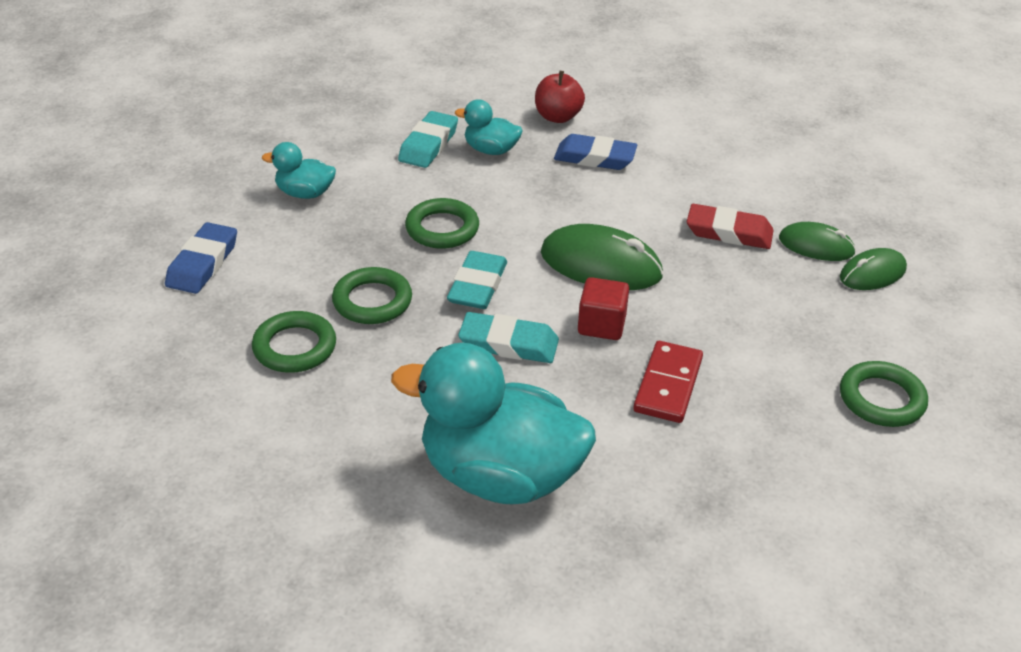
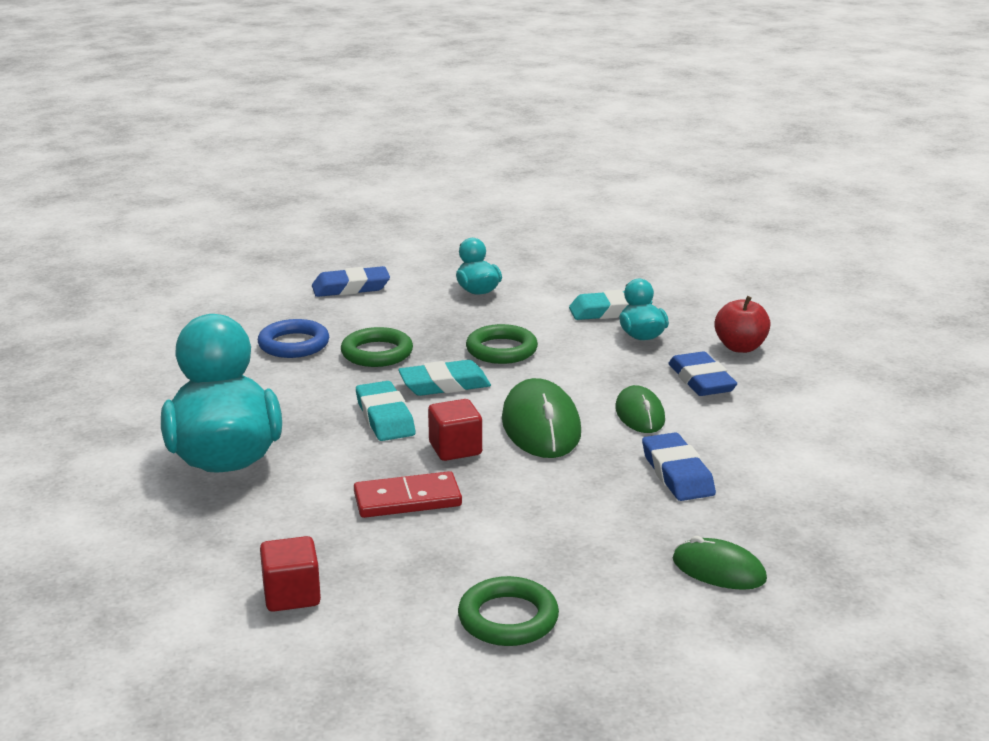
camera: 60 degrees right, 15 degrees down
green ring [252,311,336,373] -> blue ring [258,319,329,358]
red eraser [687,204,774,249] -> blue eraser [642,433,716,501]
green mouse [779,222,856,261] -> green mouse moved to [615,385,665,433]
none -> red cube [260,536,321,612]

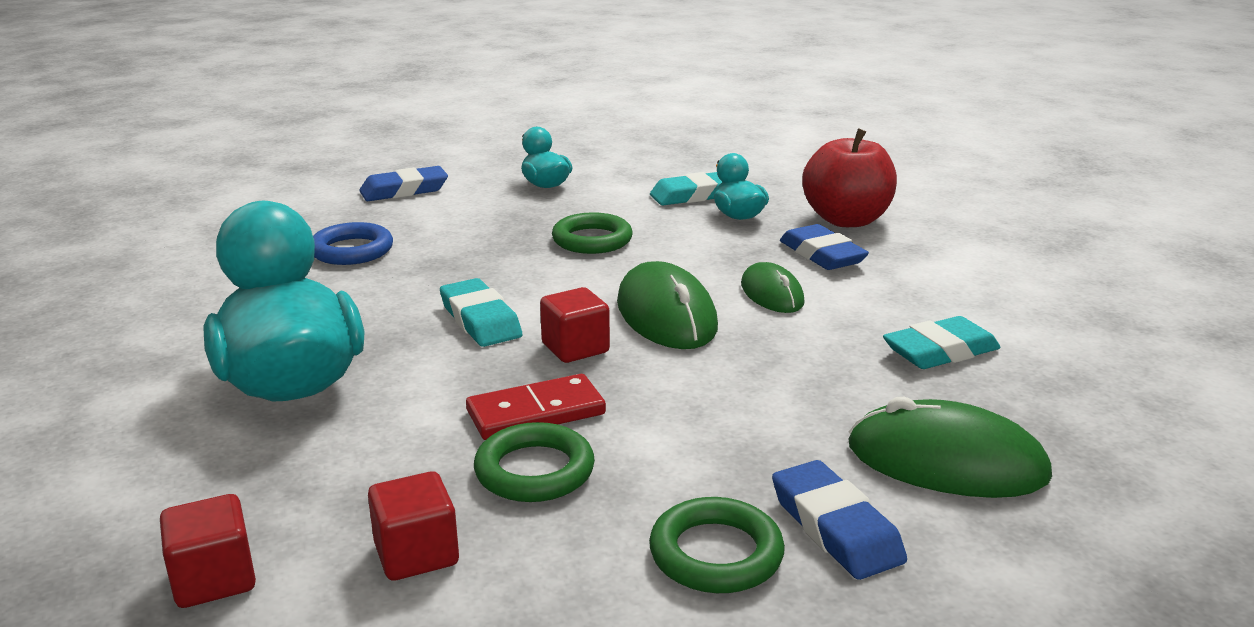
camera: 10 degrees left, 0 degrees up
green ring [341,327,413,367] -> green ring moved to [474,422,595,502]
turquoise eraser [398,360,491,396] -> turquoise eraser moved to [883,316,1001,369]
blue eraser [642,433,716,501] -> blue eraser moved to [772,460,907,580]
green mouse [673,536,767,590] -> green mouse [849,397,1052,498], size x1.62
red apple [714,296,771,353] -> red apple [802,128,897,227], size x1.56
none -> red cube [160,494,256,608]

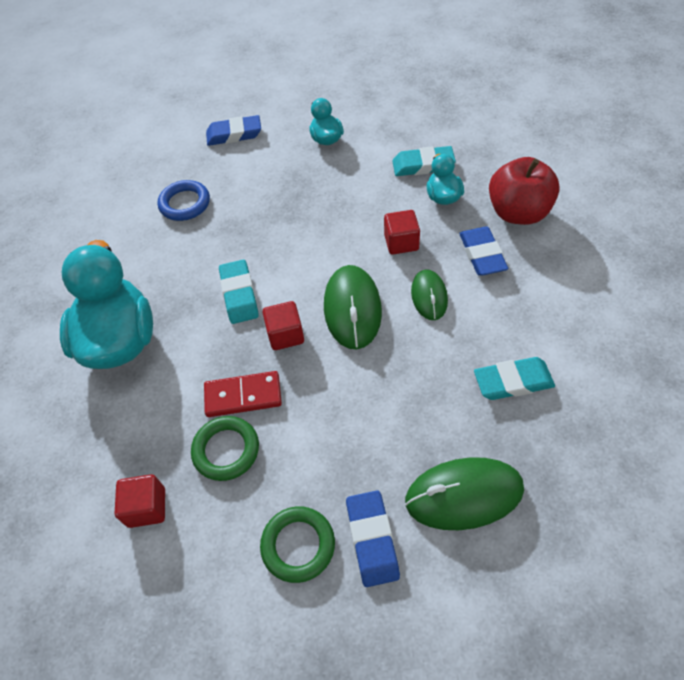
camera: 20 degrees right, 30 degrees up
red cube [160,494,256,608] -> red cube moved to [384,210,420,255]
green ring [552,212,633,254] -> none
green mouse [849,397,1052,498] -> green mouse turned 45 degrees counterclockwise [405,457,524,530]

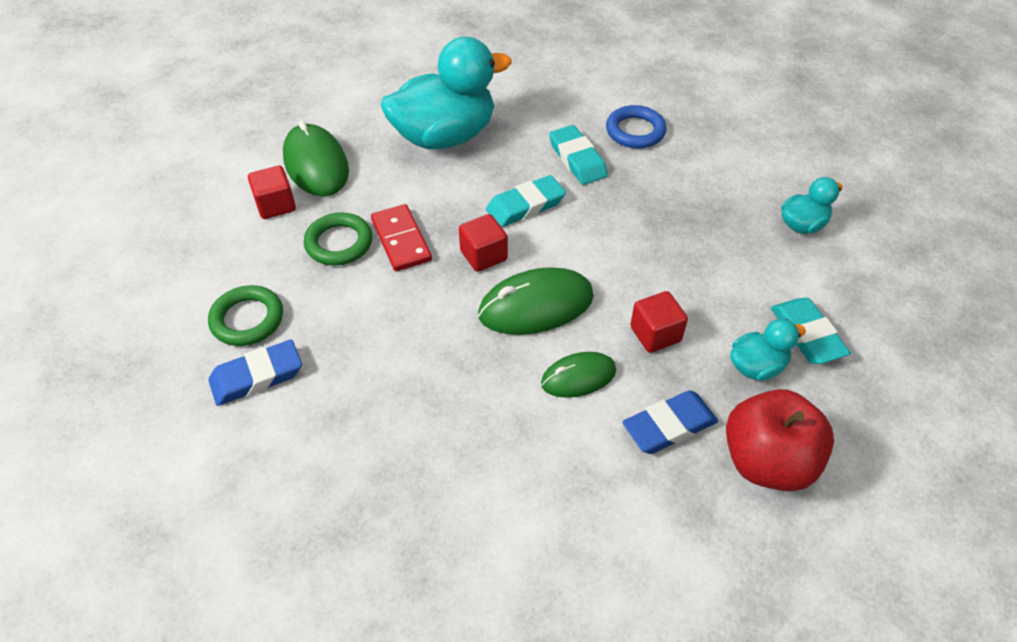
camera: 70 degrees right, 5 degrees down
blue eraser [206,115,261,146] -> none
green mouse [405,457,524,530] -> green mouse moved to [283,120,349,197]
turquoise eraser [474,357,555,400] -> turquoise eraser moved to [549,125,608,185]

